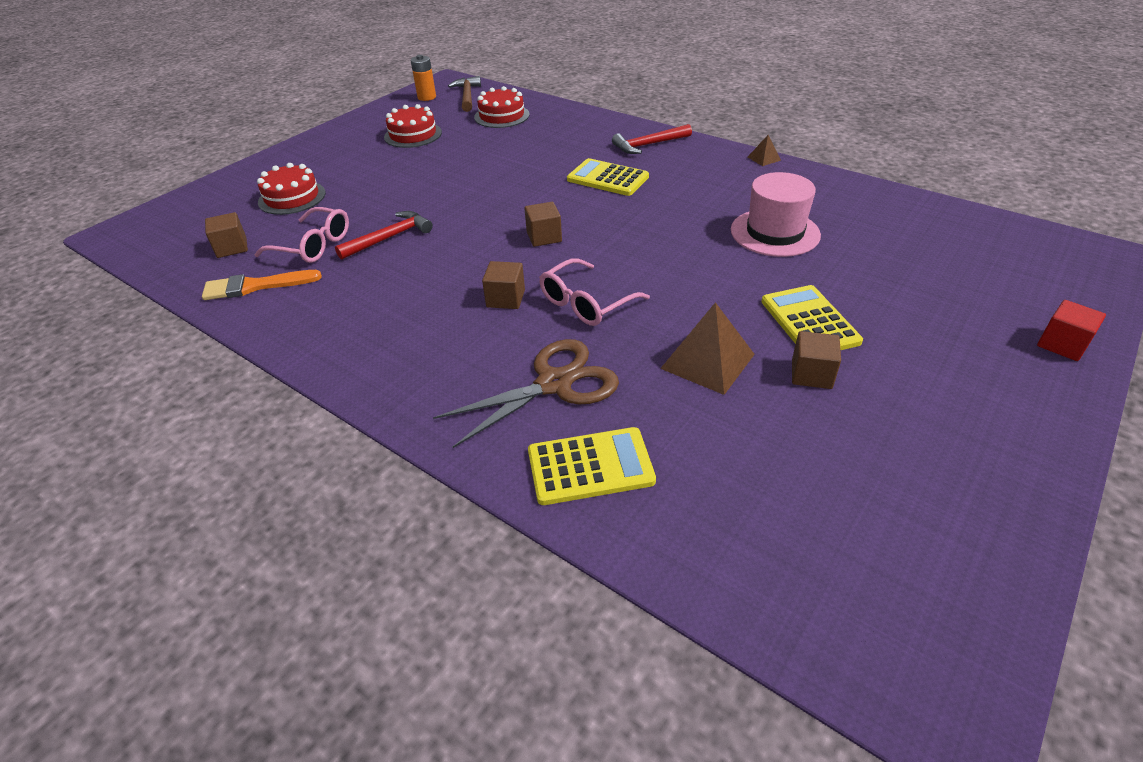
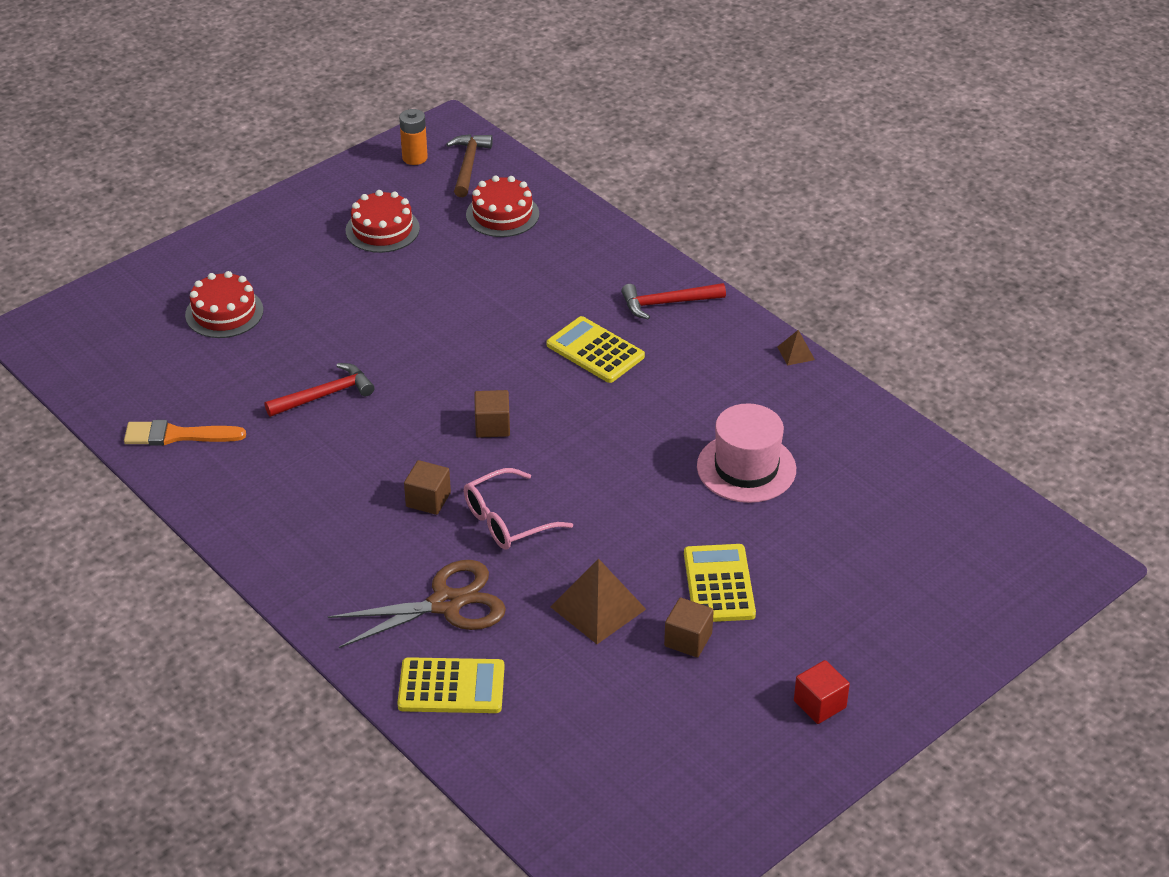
camera: 10 degrees right, 0 degrees up
brown cube [205,212,248,258] -> none
pink glasses [254,207,349,263] -> none
red cube [1037,300,1106,361] -> red cube moved to [794,660,850,724]

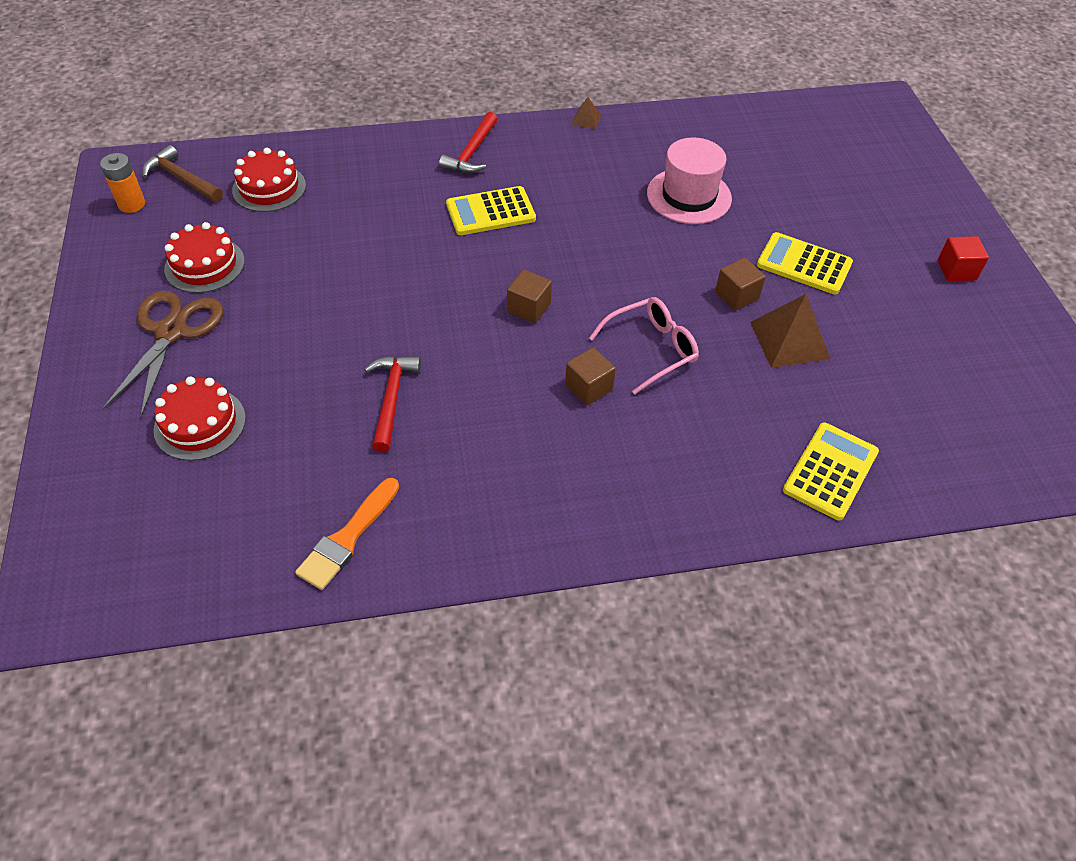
camera: 60 degrees left, 10 degrees up
brown scissors [328,560,506,648] -> brown scissors moved to [103,291,224,417]
pink glasses [464,468,573,550] -> pink glasses turned 120 degrees counterclockwise [589,297,699,394]
brown cube [664,598,714,658] -> brown cube moved to [715,258,766,311]

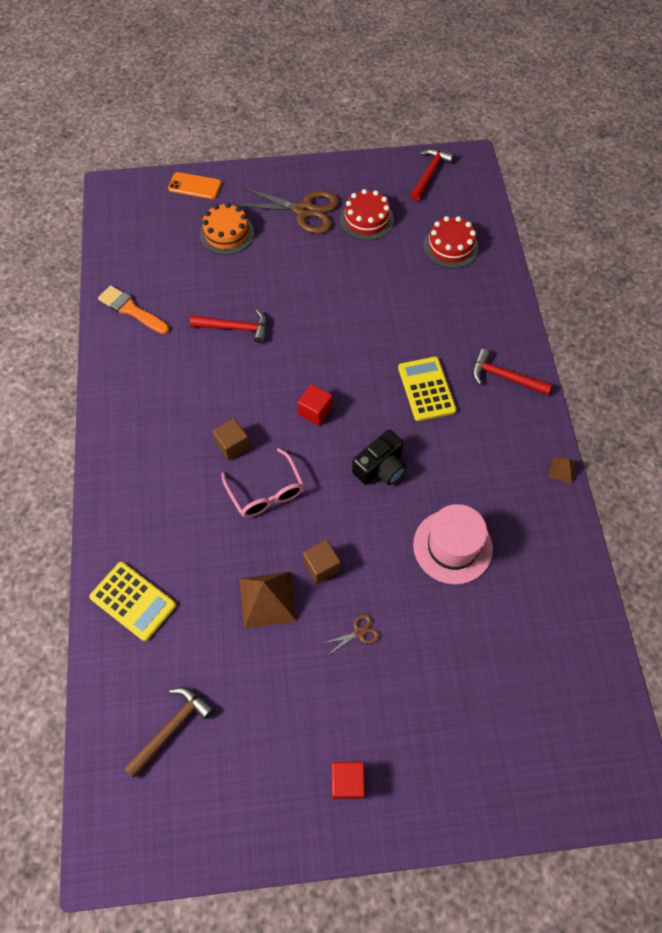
camera: 95 degrees right, 10 degrees up
orange battery [100,153,145,213] -> red hammer [410,149,454,201]
brown hammer [143,145,223,202] -> brown hammer moved to [124,687,214,778]
red cake [154,376,246,461] -> orange cake [199,203,254,255]
brown cube [507,270,552,323] -> red cube [298,384,332,426]
yellow calculator [757,232,853,295] -> brown scissors [324,614,379,655]
none -> orange phone [168,172,222,199]
none -> black camera [352,429,406,485]

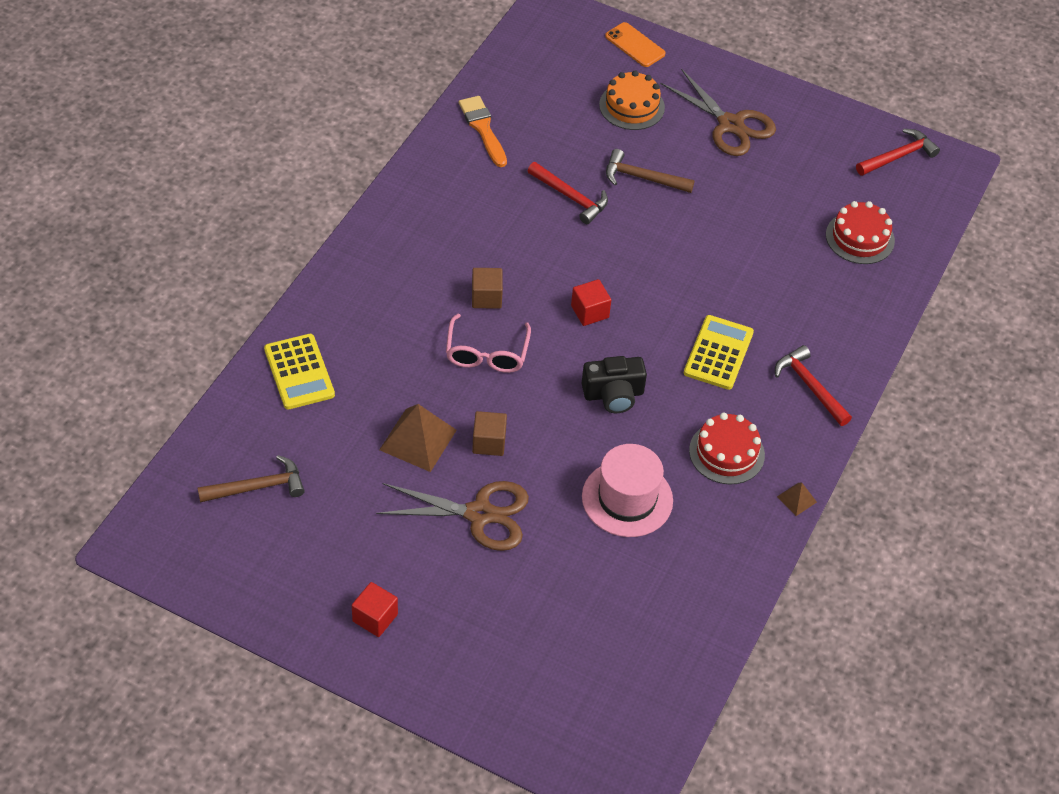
camera: 30 degrees right, 10 degrees down
brown scissors [324,614,379,655] -> brown scissors [376,481,529,551], size x2.38
red cake [340,189,394,241] -> red cake moved to [689,413,765,485]
none -> brown hammer [606,149,695,193]

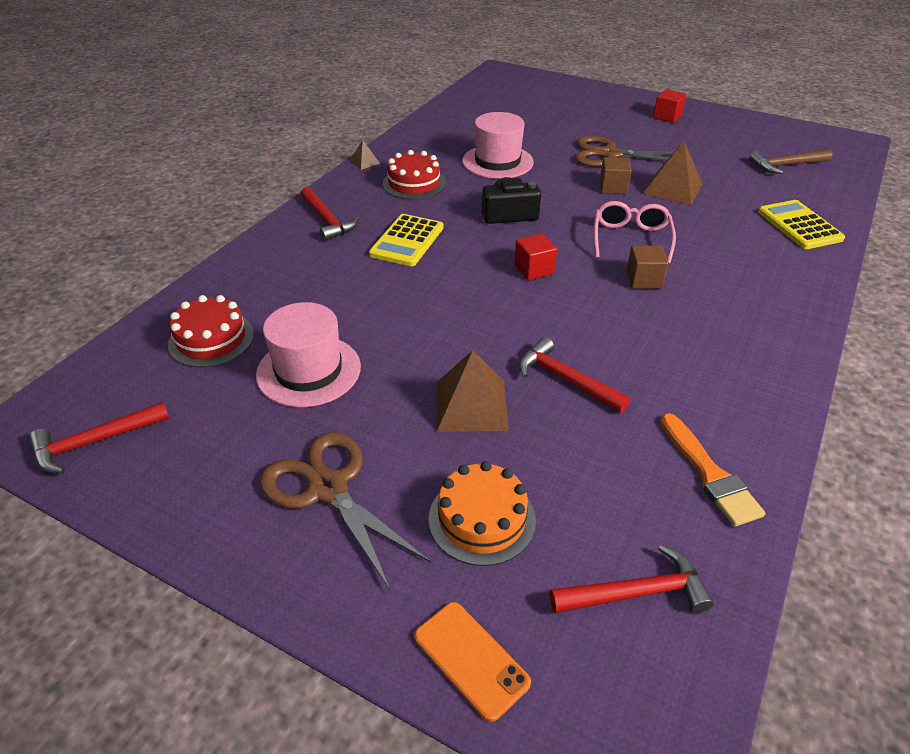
camera: 175 degrees left, 10 degrees down
brown hammer [606,149,695,193] -> brown pyramid [437,350,509,432]
none -> pink hat [256,302,361,407]
none -> red hammer [550,545,714,613]

